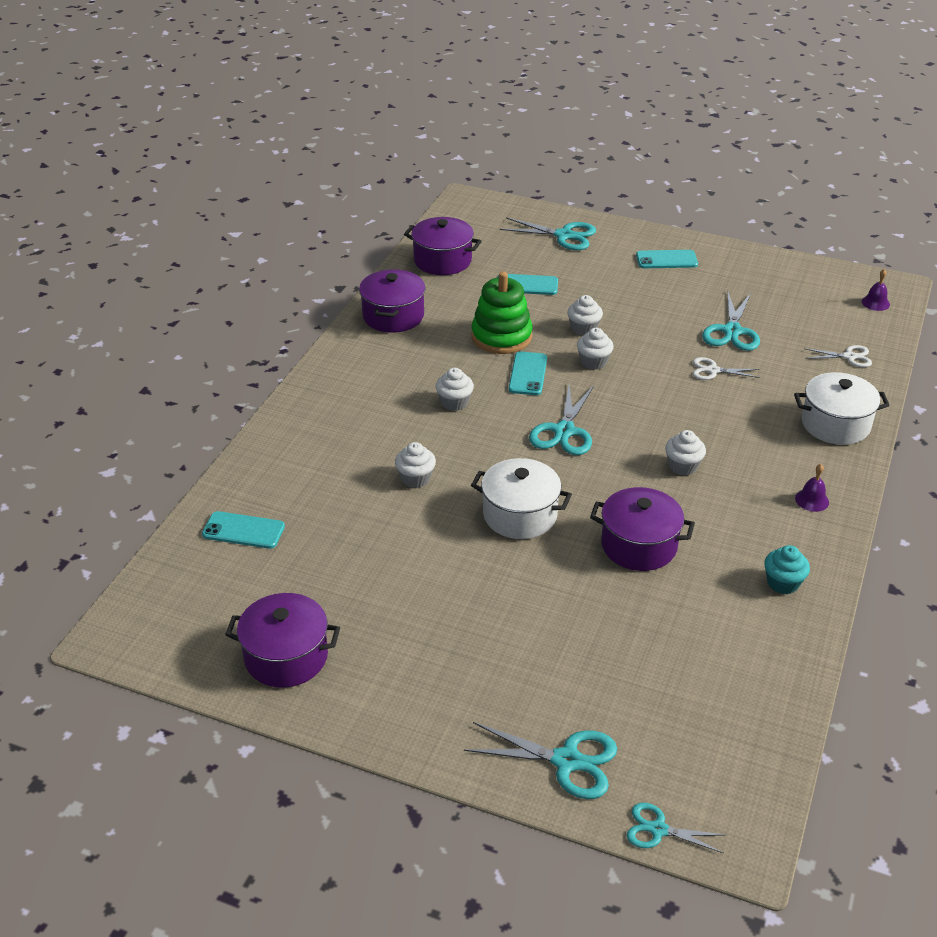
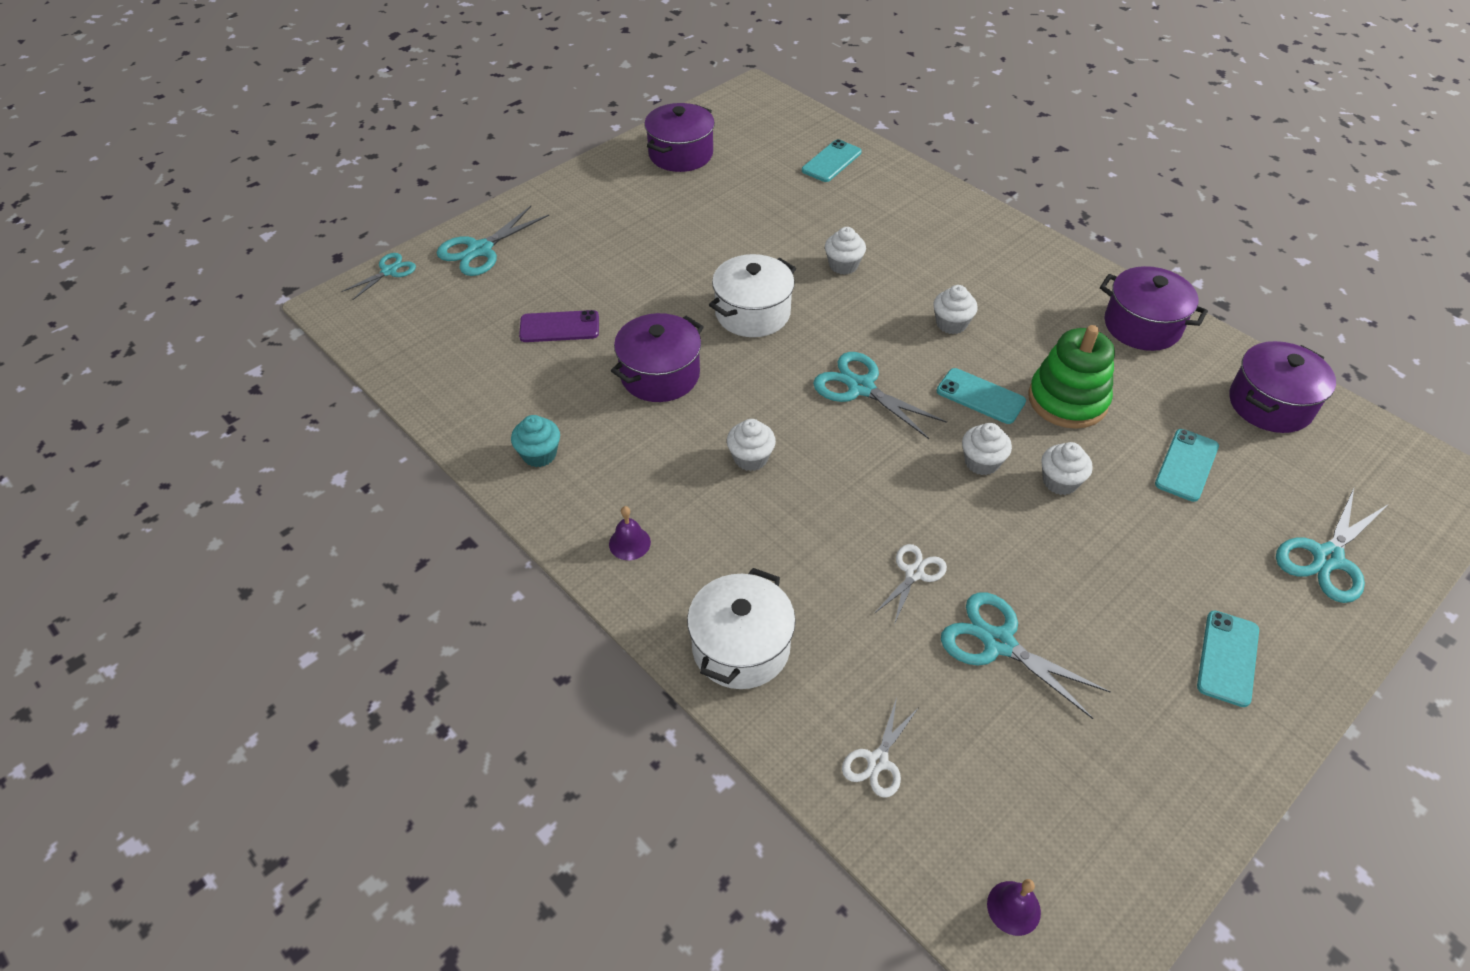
camera: 115 degrees right, 10 degrees up
none -> purple phone [519,310,599,342]

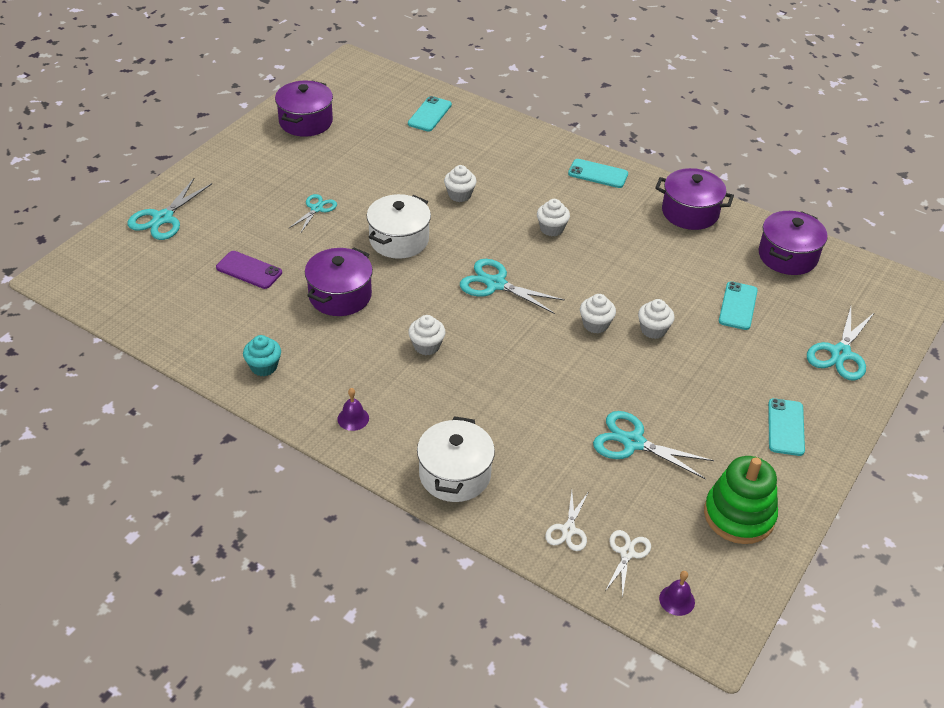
camera: 15 degrees left, 5 degrees down
turquoise scissors [341,253,416,300] -> turquoise scissors moved to [289,194,337,234]
purple phone [519,310,599,342] -> purple phone turned 45 degrees clockwise [216,251,282,289]
white scissors [874,544,947,625] -> white scissors moved to [605,530,651,598]
turquoise phone [936,368,1026,424] -> turquoise phone moved to [568,159,628,188]
green stacking toy [1028,325,1115,429] -> green stacking toy moved to [704,456,778,544]

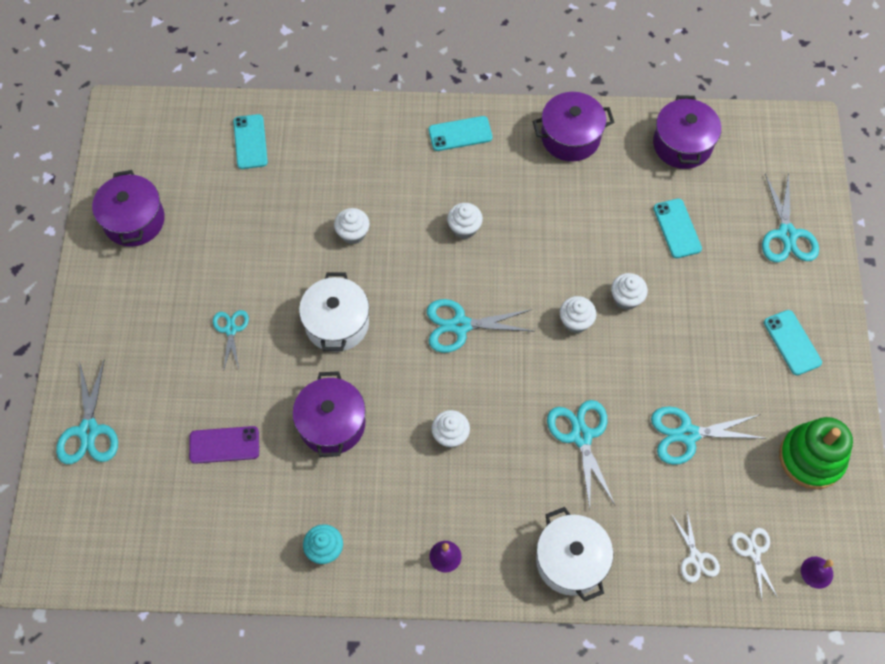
camera: 30 degrees left, 20 degrees up
none -> turquoise scissors [547,400,615,509]

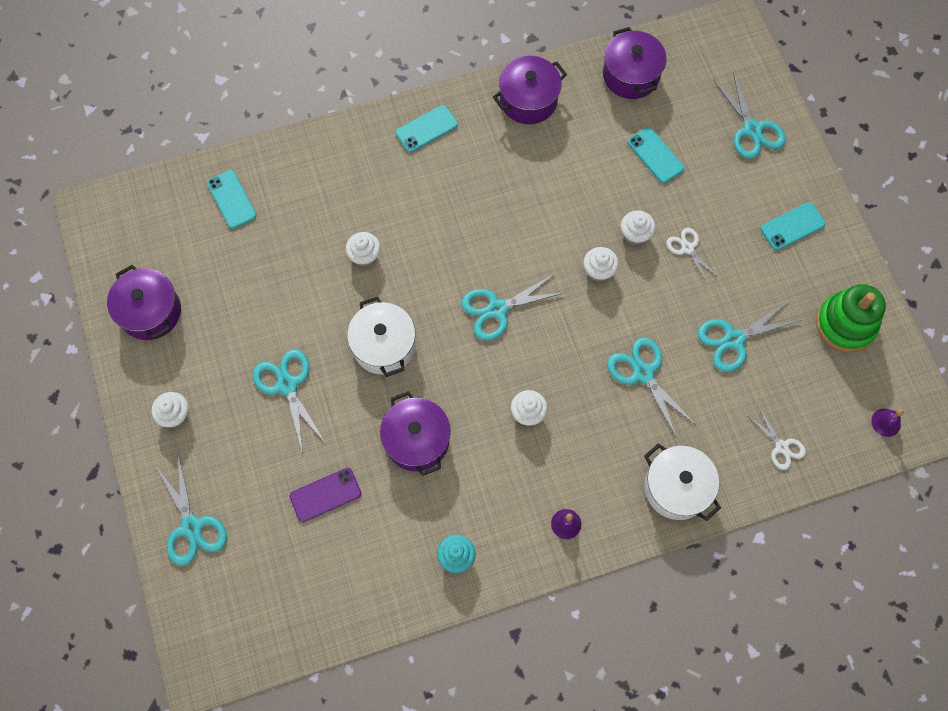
camera: 20 degrees left, 5 degrees up
turquoise scissors [213,310,249,372] -> turquoise scissors [253,349,325,454], size x1.63
white cupcake [447,203,483,239] -> white cupcake moved to [152,392,189,427]
white scissors [731,528,778,599] -> white scissors moved to [666,228,719,285]
turquoise phone [764,310,822,375] -> turquoise phone turned 75 degrees counterclockwise [760,202,826,250]

